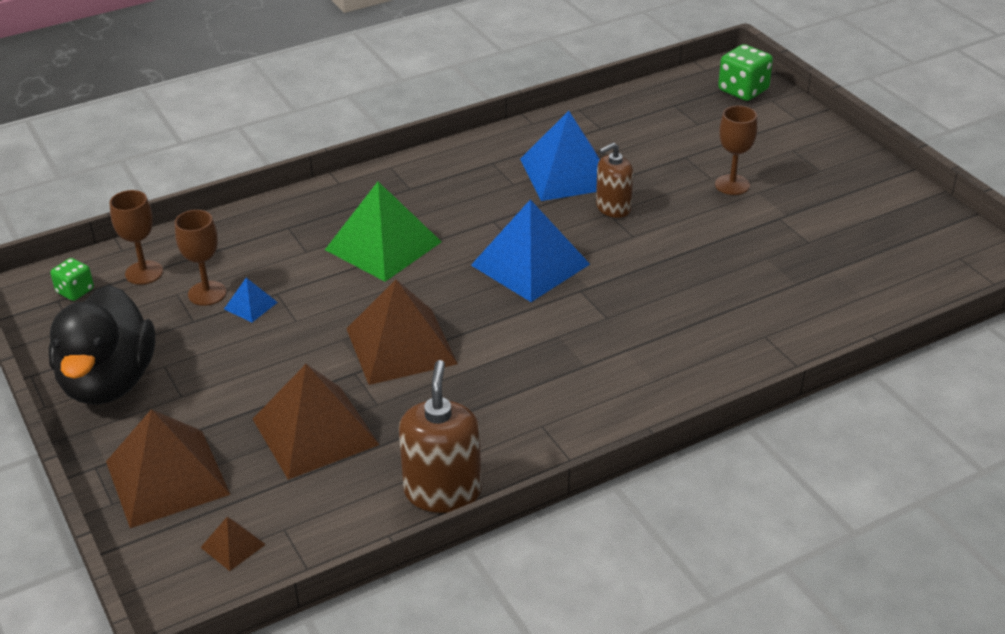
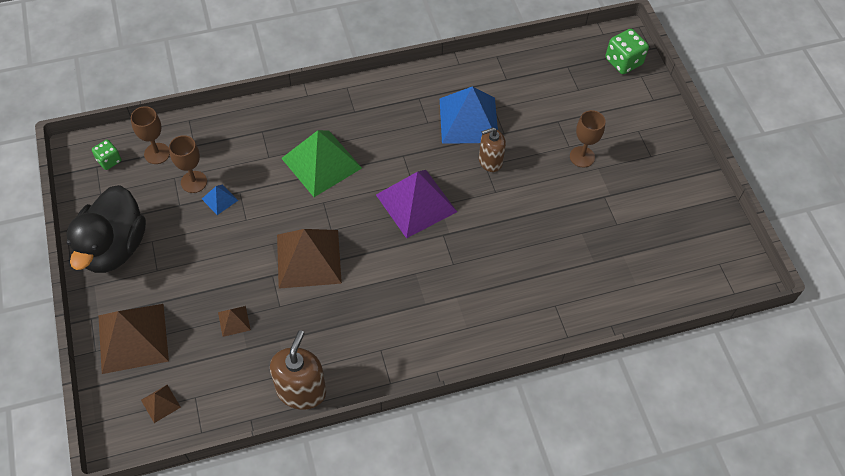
camera: 10 degrees right, 20 degrees up
brown pyramid [253,364,379,480] -> brown pyramid [218,306,251,337], size x0.44
blue pyramid [471,199,590,302] -> purple pyramid [376,170,457,238]

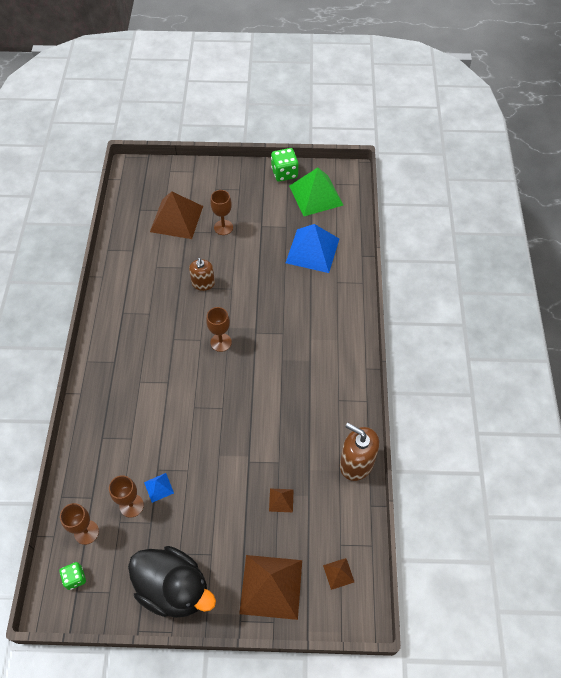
camera: 70 degrees left, 0 degrees up
brown pyramid [277,229,342,289] -> brown pyramid moved to [150,191,203,239]
green pyramid [281,130,362,197] -> green pyramid moved to [289,168,343,216]
purple pyramid [376,170,457,238] -> brown goblet [206,307,232,352]
blue pyramid [440,86,498,144] -> blue pyramid moved to [286,224,339,273]
green dice [605,29,649,74] -> green dice moved to [271,148,298,182]

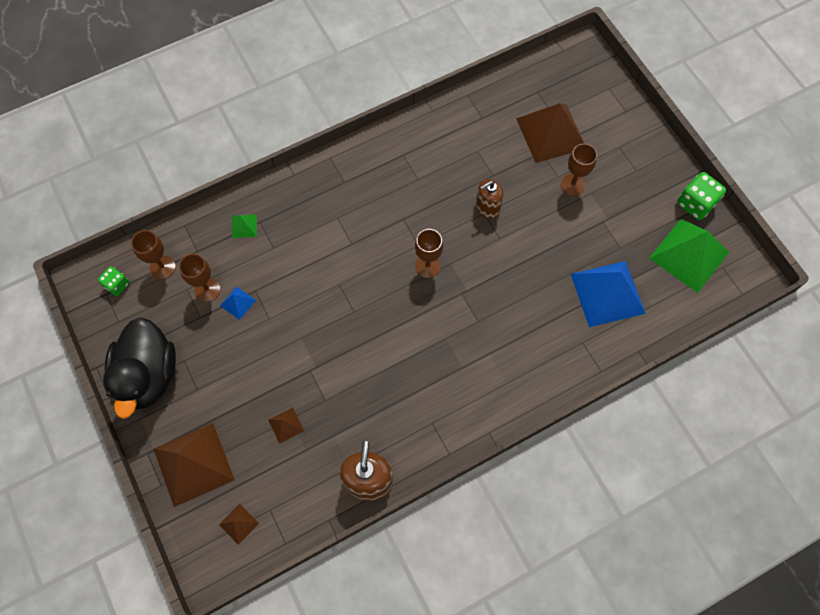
camera: 60 degrees right, 10 degrees up
none -> green pyramid [232,214,257,238]

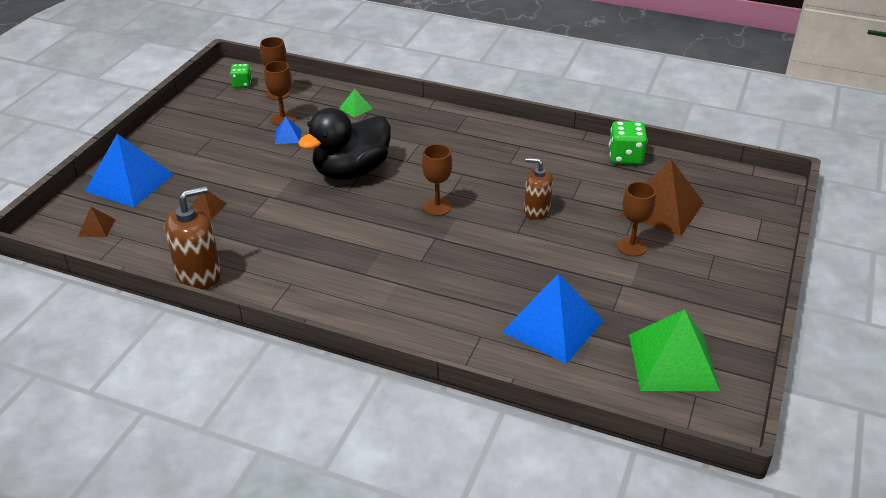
camera: 50 degrees right, 30 degrees down
black duck [103,317,176,419] -> black duck moved to [298,108,391,180]
brown pyramid [154,423,235,507] -> blue pyramid [85,134,174,207]
green dice [677,172,726,220] -> green dice moved to [609,121,647,165]

